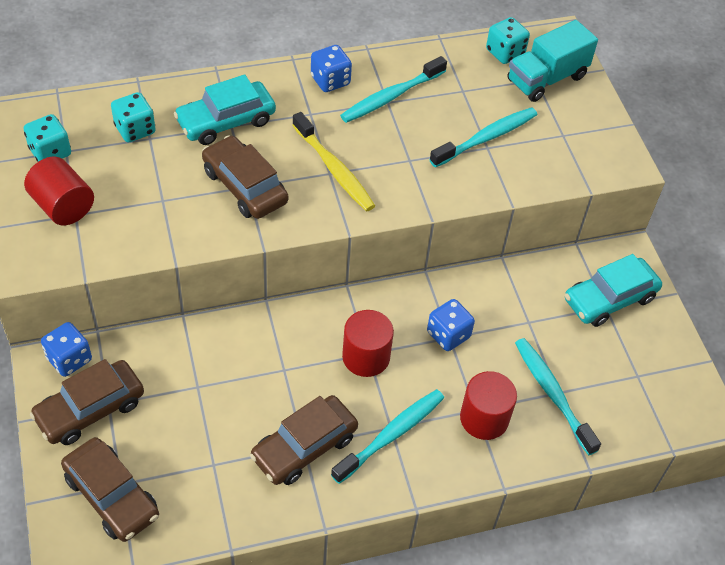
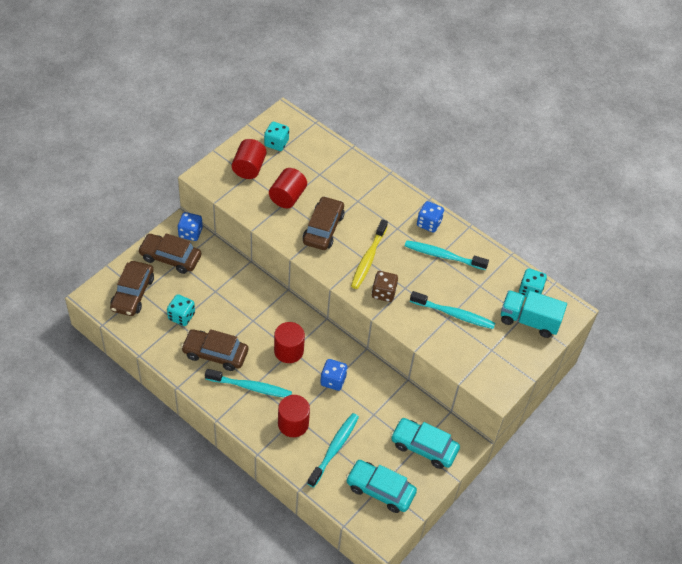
camera: 55 degrees right, 0 degrees up
turquoise dice [111,92,156,143] -> turquoise dice moved to [167,294,195,326]
turquoise car [174,74,276,145] -> turquoise car moved to [346,460,417,513]
none -> red cylinder [269,168,307,208]
none -> brown dice [372,271,398,302]

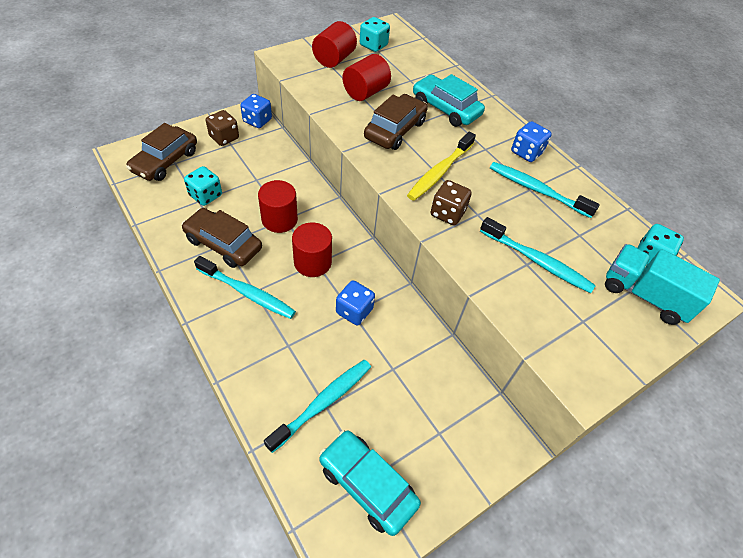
camera: 15 degrees right, 0 degrees up
brown car [138,233,201,274] -> brown dice [206,110,239,146]
red cylinder [278,395,310,437] -> red cylinder moved to [258,180,298,233]
turquoise car [391,418,460,469] -> turquoise car moved to [413,74,485,127]

